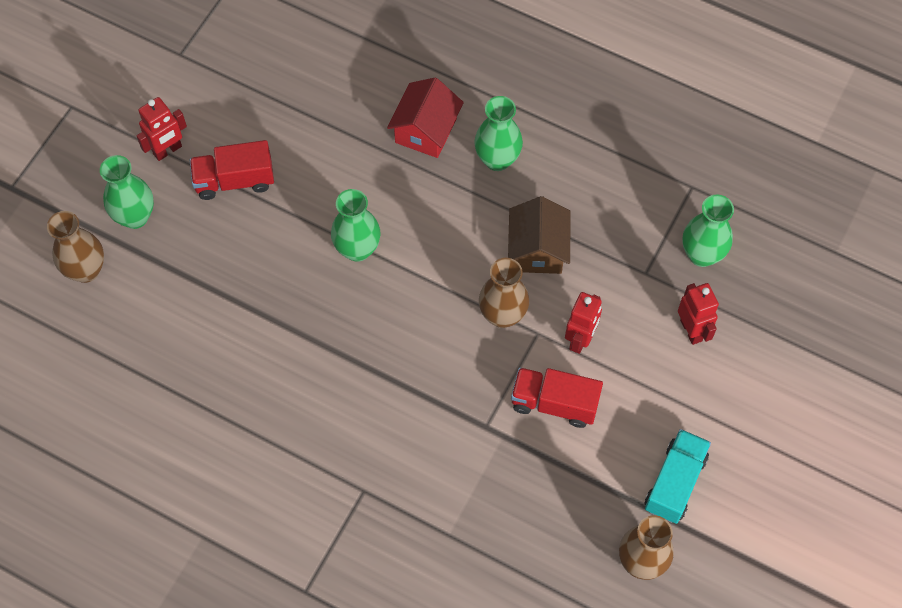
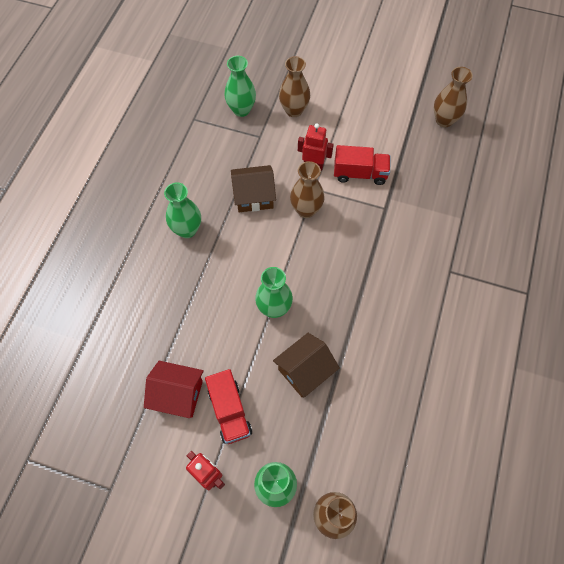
camera: 100 degrees left, 0 degrees up
red house [387,77,464,158] -> red house moved to [144,361,204,418]
red truck [511,367,603,428] -> red truck turned 90 degrees counterclockwise [334,145,390,185]
turquoise truck [645,429,711,524] -> none
red robot [678,283,719,345] -> brown vase [279,56,310,117]
none -> brown house [273,333,340,397]

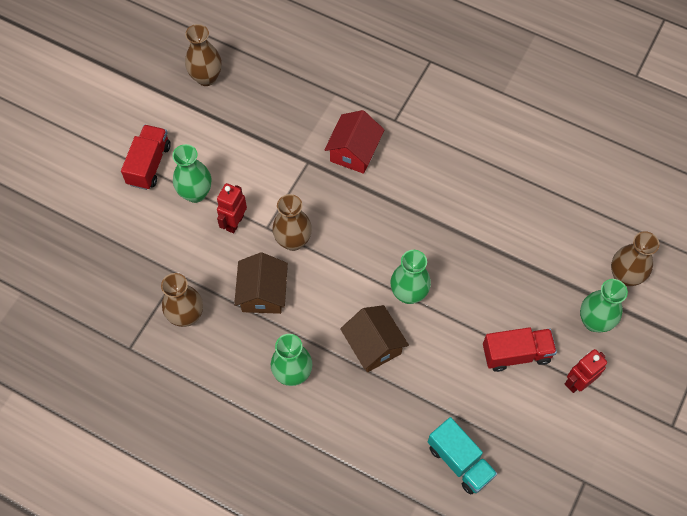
camera: 80 degrees left, 0 degrees up
red house [144,361,204,418] -> red house moved to [324,110,384,174]
green vase [224,56,256,117] -> green vase moved to [172,144,211,203]
brown house [273,333,340,397] -> brown house moved to [340,305,409,372]
brown vase [279,56,310,117] -> brown vase moved to [161,273,203,327]
red truck [334,145,390,185] -> red truck moved to [121,125,171,190]
none -> turquoise truck [428,417,497,495]

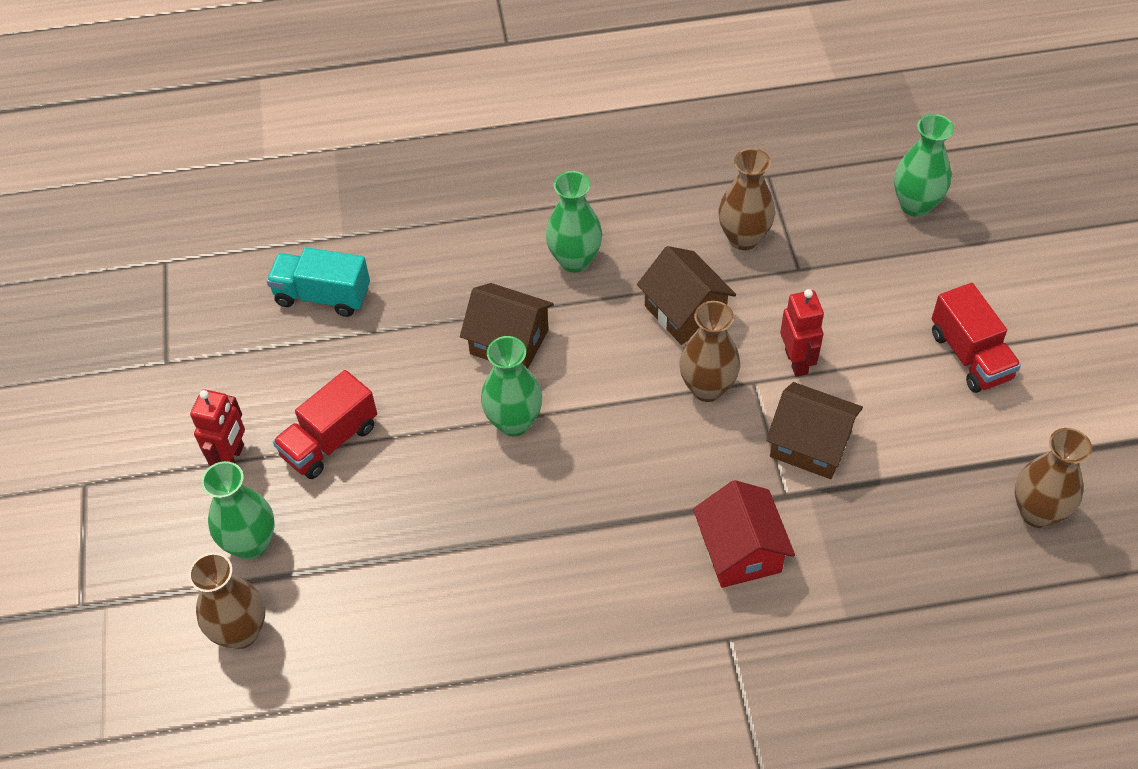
camera: 145 degrees right, 10 degrees down
green vase [172,144,211,203] -> green vase moved to [894,114,954,217]
none -> brown house [766,382,863,479]

